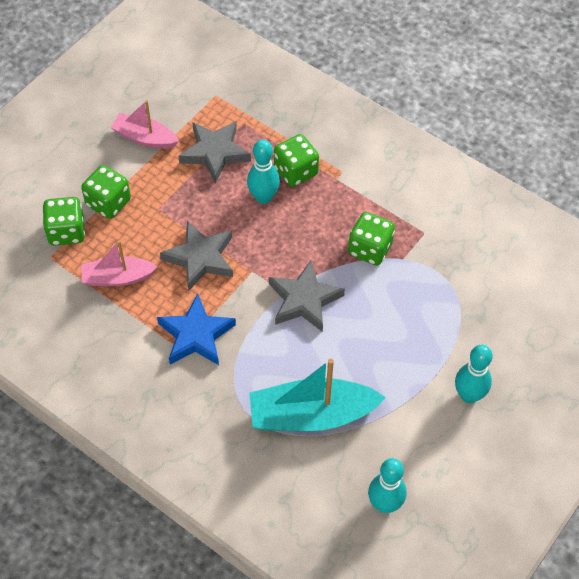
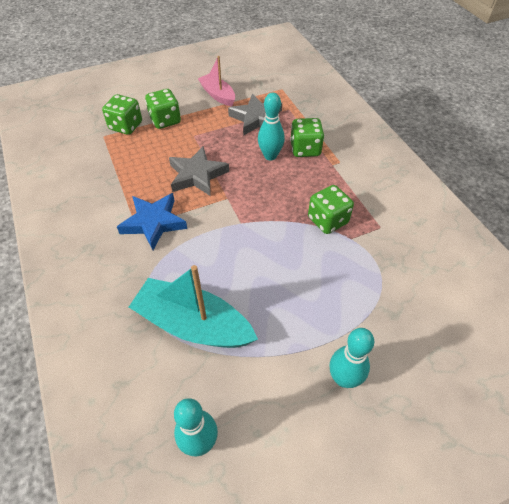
camera: 30 degrees right, 5 degrees down
pink boat [81,240,158,286] -> none
grey star [269,260,345,332] -> none

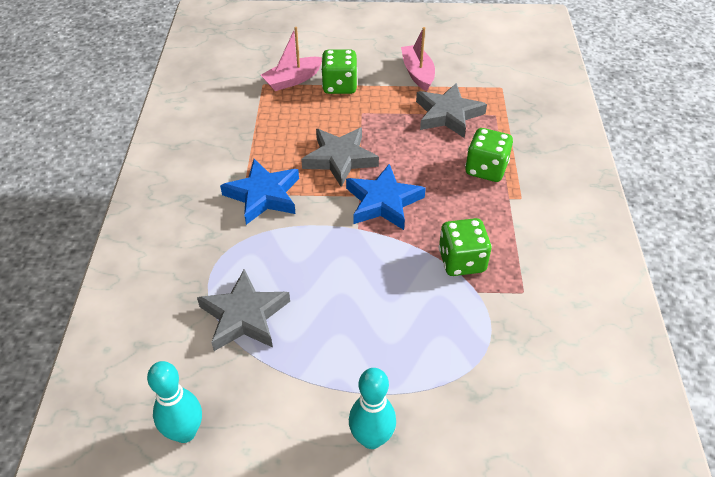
camera: 25 degrees right, 5 degrees down
green dice [102,94,142,135] -> pink boat [261,27,322,91]
turquoise boat [129,265,258,348] -> grey star [197,269,290,351]
turquoise bowling pin [258,93,285,161] -> none
none -> blue star [346,164,426,230]

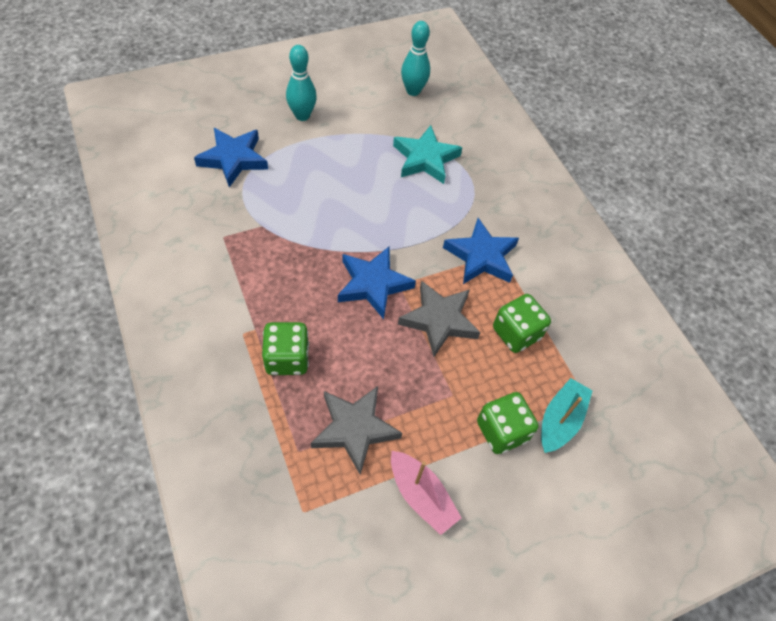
camera: 150 degrees right, 10 degrees up
grey star [197,269,290,351] -> turquoise star [393,125,463,184]
pink boat [261,27,322,91] -> turquoise boat [541,378,593,453]
green dice [439,218,492,276] -> green dice moved to [493,294,551,353]
none -> blue star [194,128,268,187]

